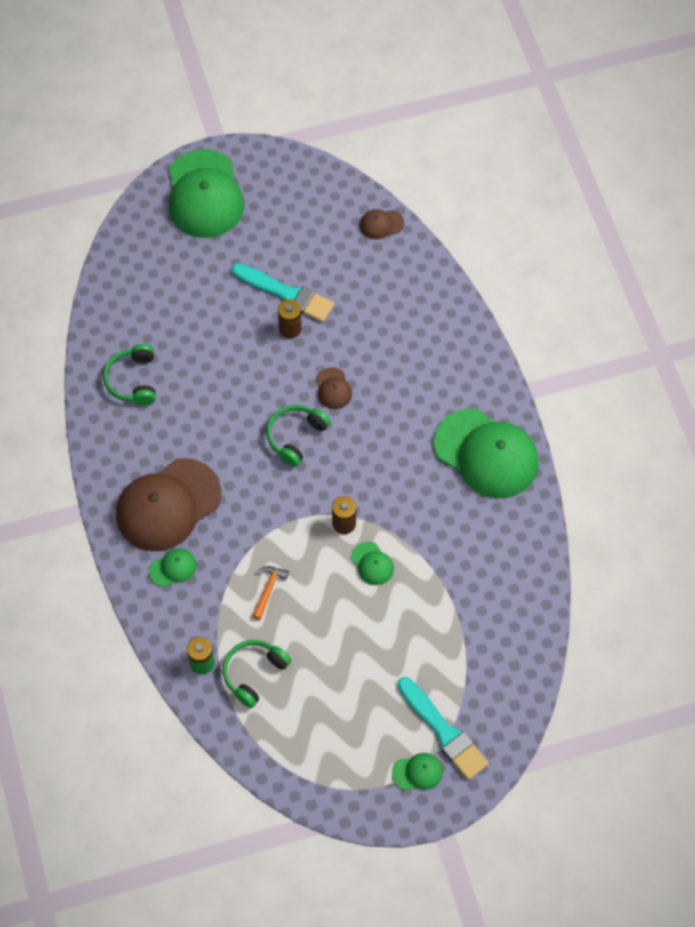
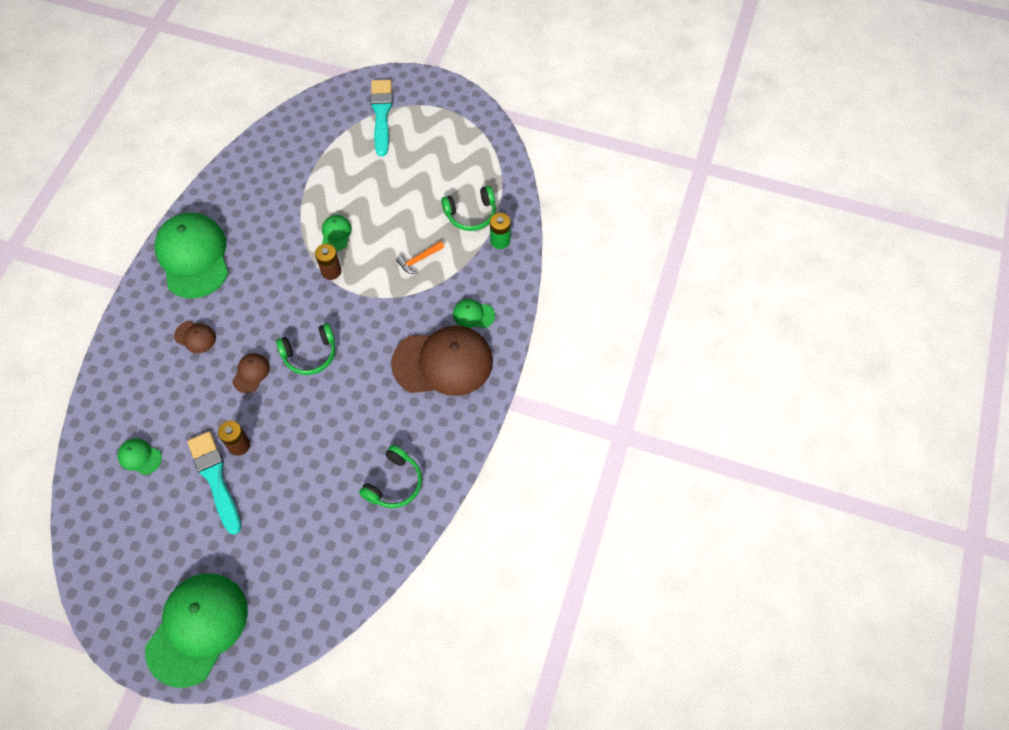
camera: 145 degrees left, 0 degrees up
brown cap [360,209,404,239] -> brown cap moved to [174,321,216,353]
green cap [392,753,443,790] -> green cap moved to [117,438,162,475]

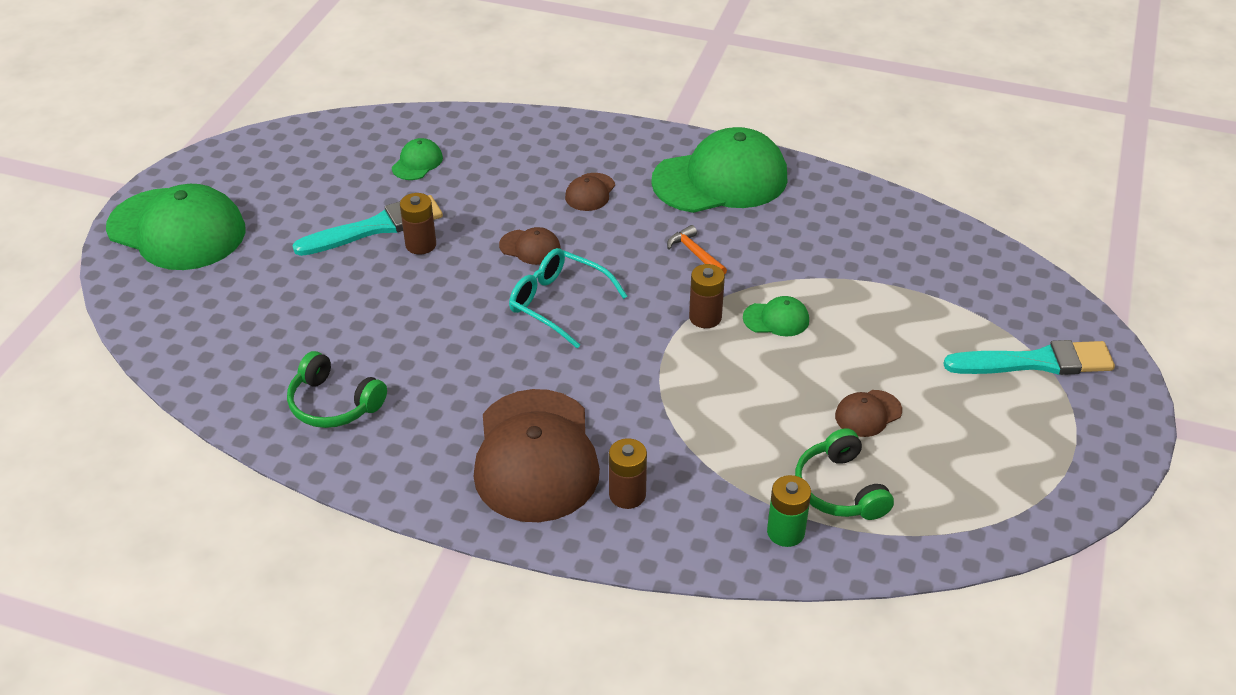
camera: 90 degrees right, 20 degrees down
green headphones [276,323,336,375] -> turquoise glasses [509,248,627,348]
orange hammer [396,241,444,274] -> orange hammer moved to [667,225,727,274]
green cap [453,299,495,328] -> brown battery [609,438,647,509]
none -> brown cap [835,390,902,437]

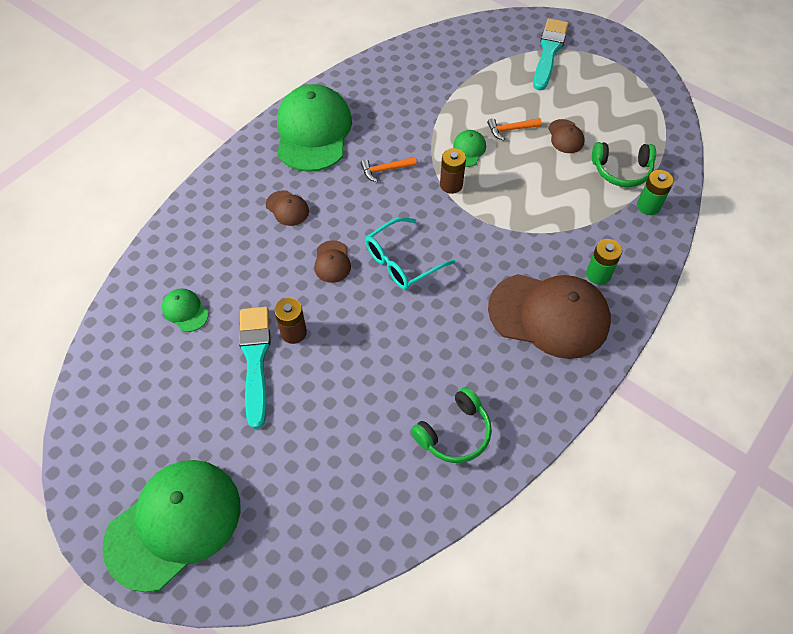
camera: 70 degrees left, 15 degrees up
brown cap [499,227,561,265] -> brown cap turned 135 degrees clockwise [314,240,351,283]
brown battery [609,438,647,509] -> green battery [586,239,622,285]
none -> orange hammer [487,118,542,140]

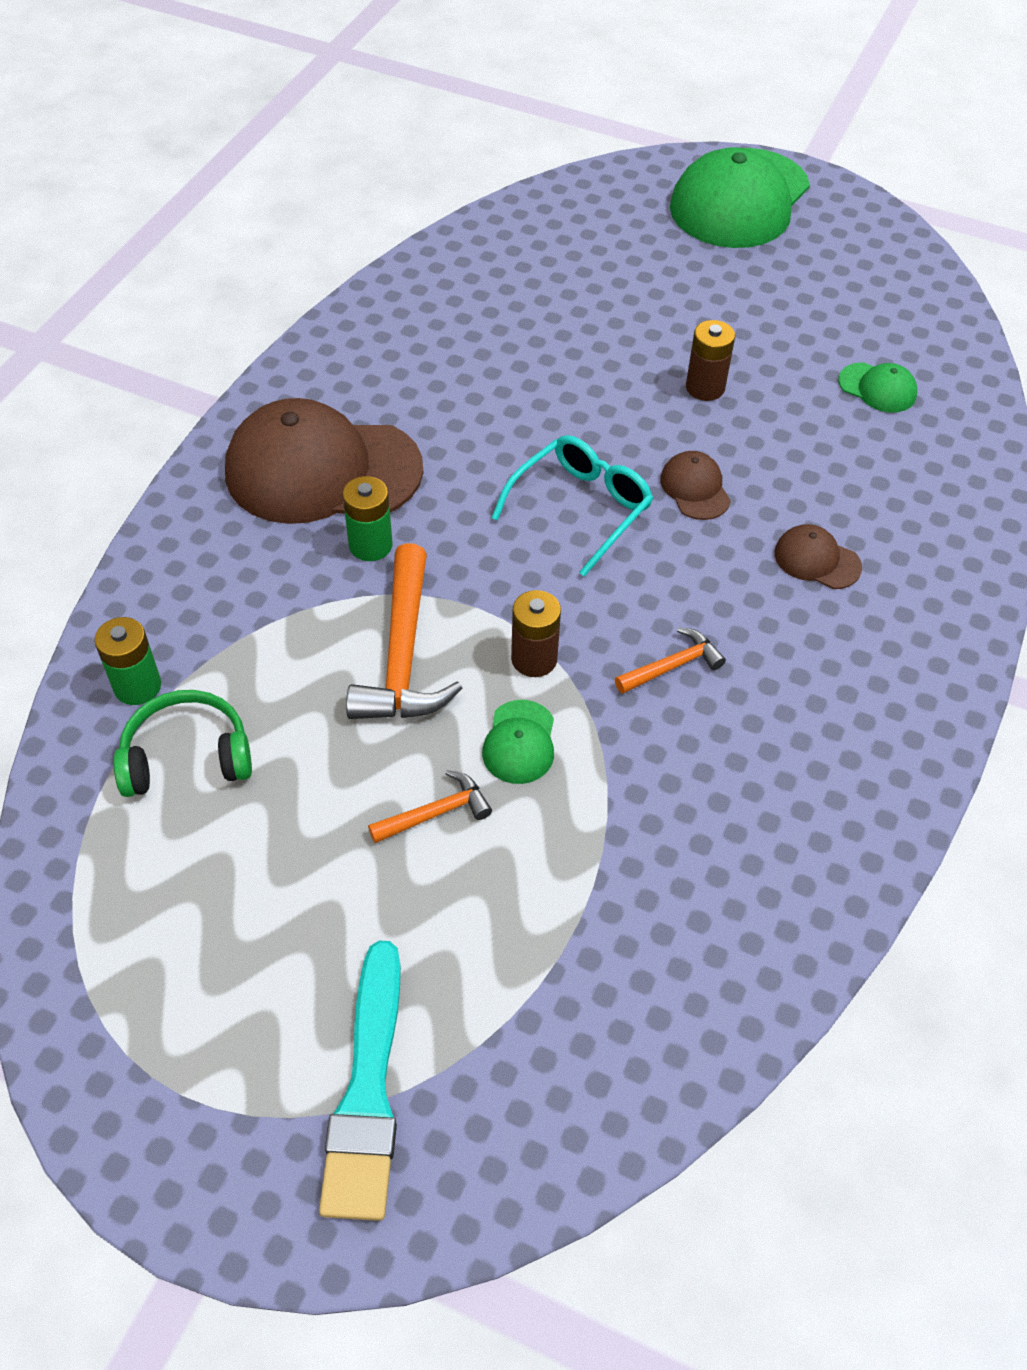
camera: 165 degrees right, 5 degrees down
turquoise brush [239,307,271,429] -> none
green cap [277,84,352,172] -> none
green headphones [411,387,492,463] -> none
brown cap [548,119,585,153] -> none
green battery [586,239,622,285] -> green battery moved to [343,476,392,561]
none -> orange hammer [346,543,462,719]

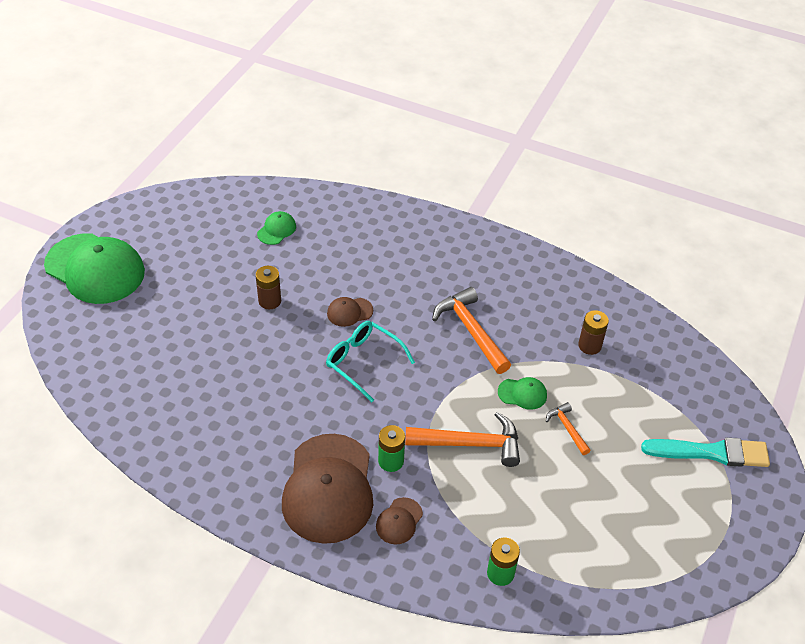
camera: 90 degrees left, 5 degrees down
green headphones [113,690,252,797] -> none
brown battery [511,590,561,677] -> brown battery moved to [578,310,609,355]
orange hammer [615,628,726,694] -> orange hammer [432,287,511,374], size x1.88
brown cap [774,524,862,589] -> brown cap moved to [376,497,423,545]

